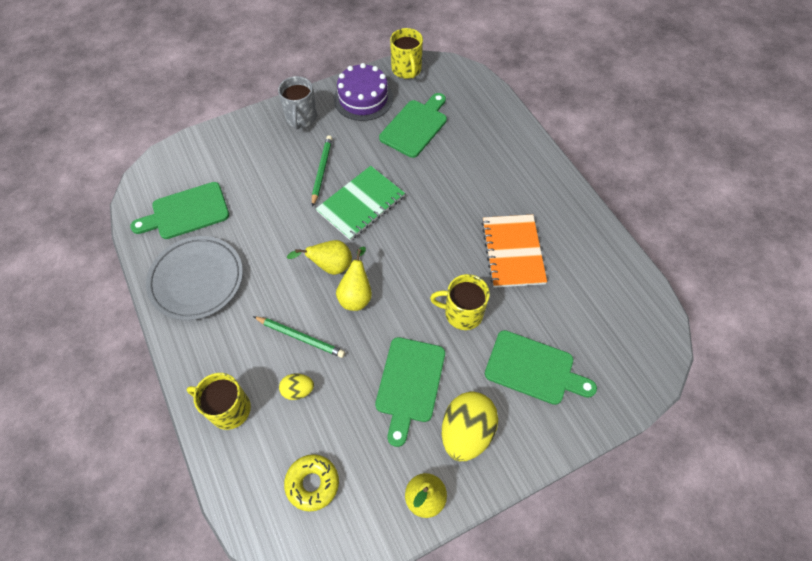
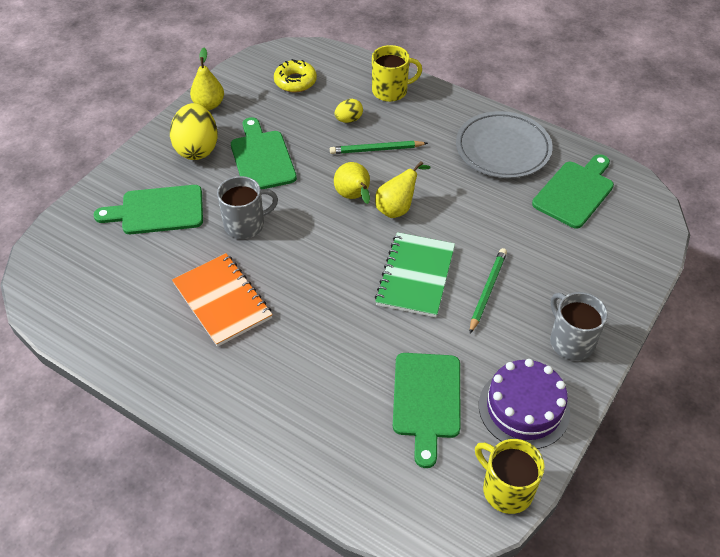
camera: 150 degrees right, 10 degrees down
green pencil [312,135,332,207] -> green pencil turned 135 degrees counterclockwise [470,248,507,334]
yellow mug [430,274,490,330] -> grey mug [217,176,278,239]

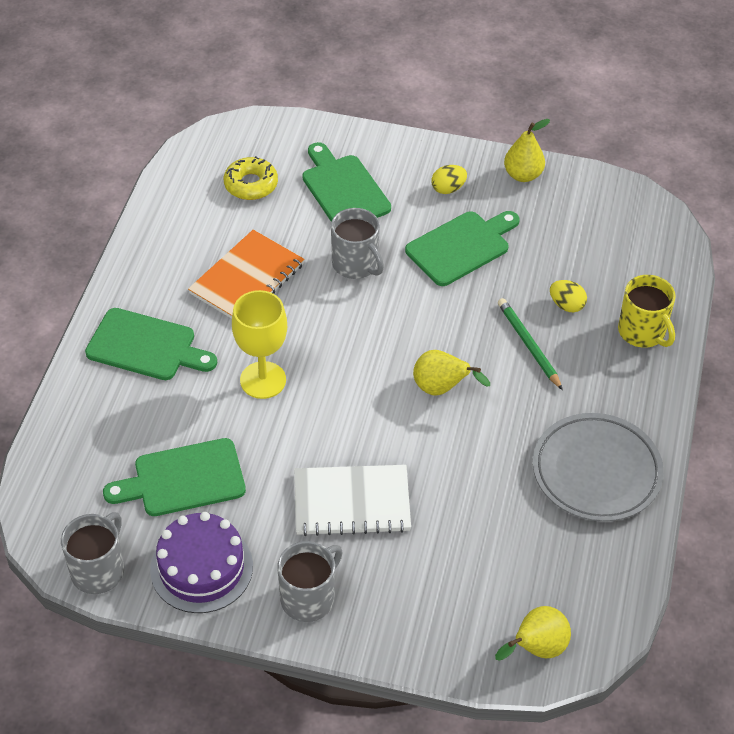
camera: 70 degrees right, 0 degrees up
yellow egg [170,103,218,160] -> yellow egg [432,165,467,194], size x0.51
yellow donut [274,59,317,92] -> yellow donut moved to [224,156,278,200]
yellow pear [334,162,370,204] -> yellow pear moved to [495,606,571,661]
green notebook [375,232,455,317] -> none
green pencil [470,248,507,334] -> white notebook [294,465,411,536]
yellow mug [475,439,545,514] -> grey mug [61,512,124,594]
green cutting board [532,154,614,229] -> green cutting board moved to [85,308,217,380]
none -> yellow goblet [232,290,287,399]

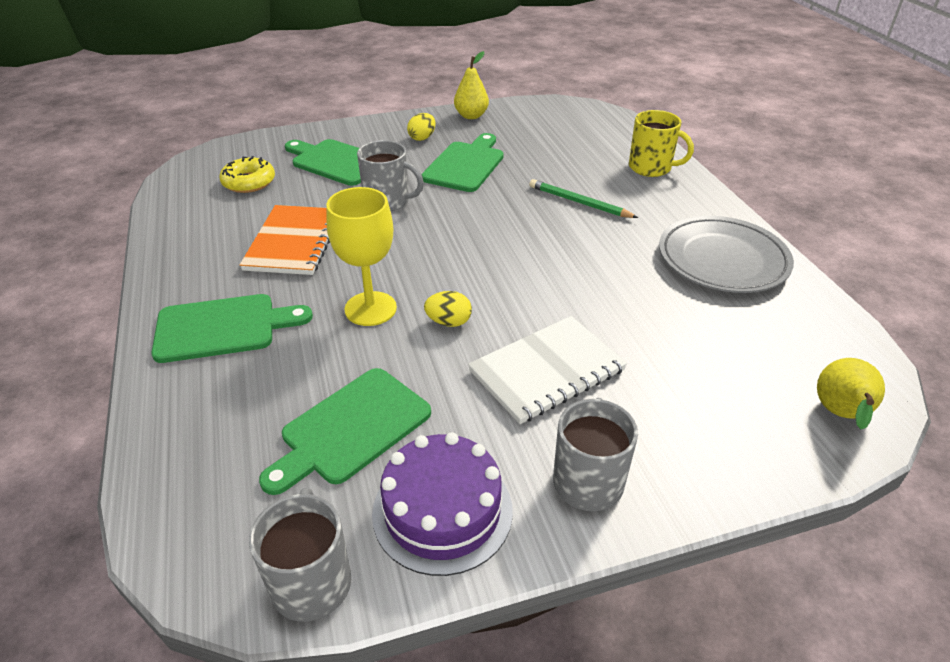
camera: 30 degrees left, 10 degrees down
yellow pear [413,350,490,396] -> none
yellow egg [550,280,587,312] -> yellow egg moved to [424,291,472,327]

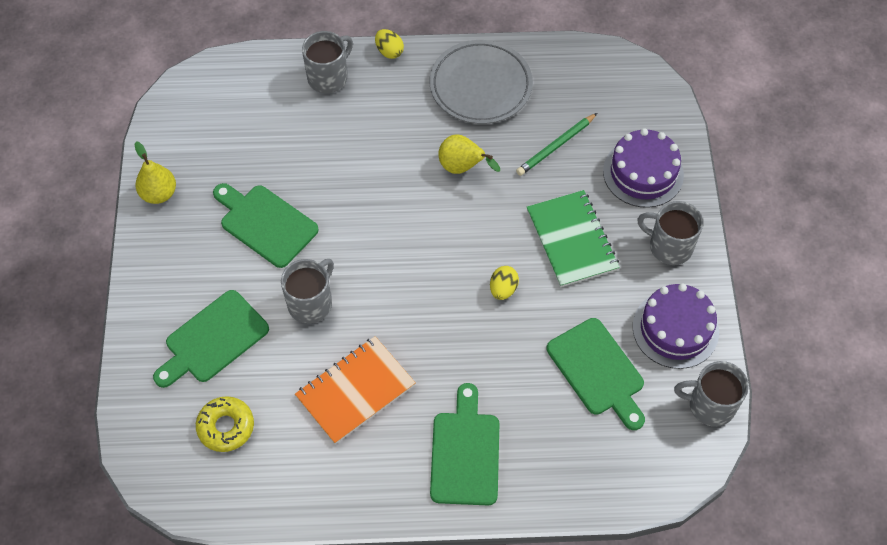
camera: 75 degrees left, 20 degrees up
orange notebook [240,205,330,275] -> orange notebook turned 60 degrees counterclockwise [295,336,416,444]
yellow goblet [326,187,397,326] -> none
yellow egg [407,113,436,141] -> yellow egg moved to [375,29,404,59]
white notebook [468,316,627,424] -> green notebook [527,190,620,287]
green pencil [529,179,638,218] -> green pencil moved to [516,113,597,176]
yellow mug [629,110,694,177] -> grey mug [302,31,353,93]
yellow pear [817,358,885,430] -> yellow pear moved to [438,134,500,174]
none -> purple cake [603,128,684,208]

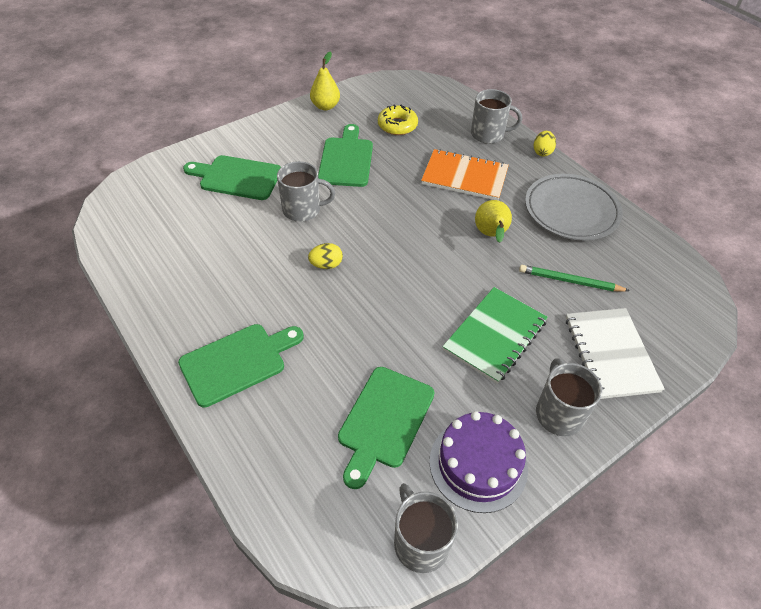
camera: 55 degrees right, 10 degrees down
yellow donut [196,396,254,452] -> yellow donut moved to [378,104,418,135]
orange notebook [295,336,416,444] -> orange notebook moved to [421,149,509,200]
yellow egg [490,266,519,300] -> yellow egg moved to [308,243,343,269]
purple cake [603,128,684,208] -> white notebook [566,308,665,399]

